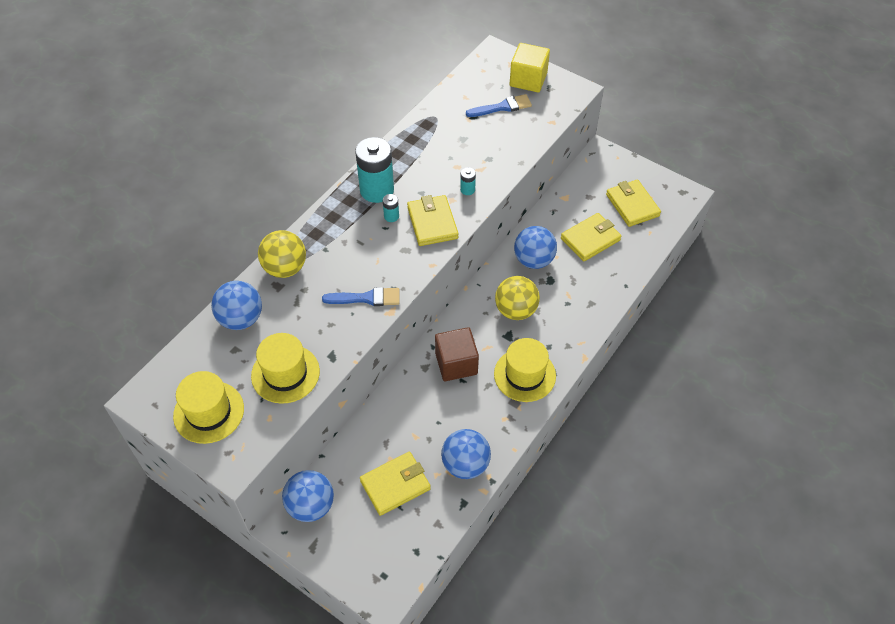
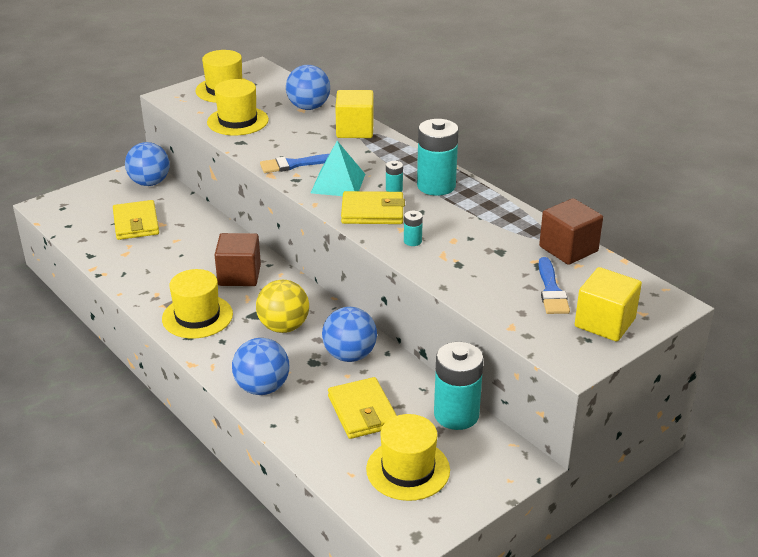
camera: 105 degrees right, 20 degrees down
yellow ball [258,230,306,278] -> yellow cube [335,90,374,138]
blue brush [322,287,400,306] -> blue brush turned 60 degrees clockwise [260,154,329,173]
blue ball [441,429,491,479] -> blue ball moved to [232,338,289,395]
yellow wallet [606,179,661,227] -> yellow hat [366,414,450,501]
none -> turquoise pyramid [311,141,365,196]
none -> turquoise battery [434,342,484,430]
none -> brown cube [539,198,603,265]

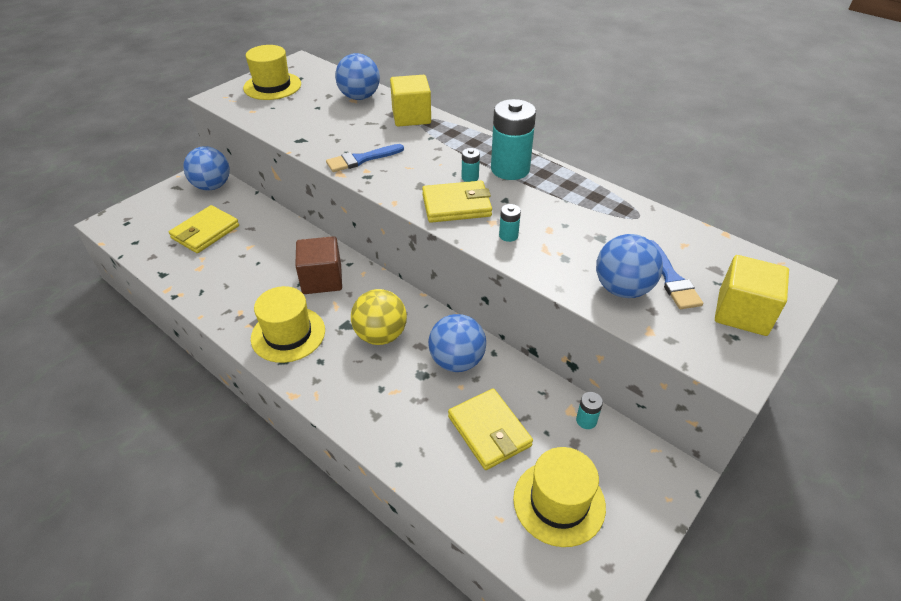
camera: 10 degrees left, 10 degrees up
yellow wallet [113,200,159,240] -> yellow wallet turned 60 degrees clockwise [169,205,239,253]
yellow hat [207,79,269,135] -> none
blue ball [232,338,289,395] -> blue ball moved to [596,234,663,298]
turquoise pyramid [311,141,365,196] -> none
turquoise battery [434,342,484,430] -> turquoise battery [576,392,603,429], size x0.44
brown cube [539,198,603,265] -> none

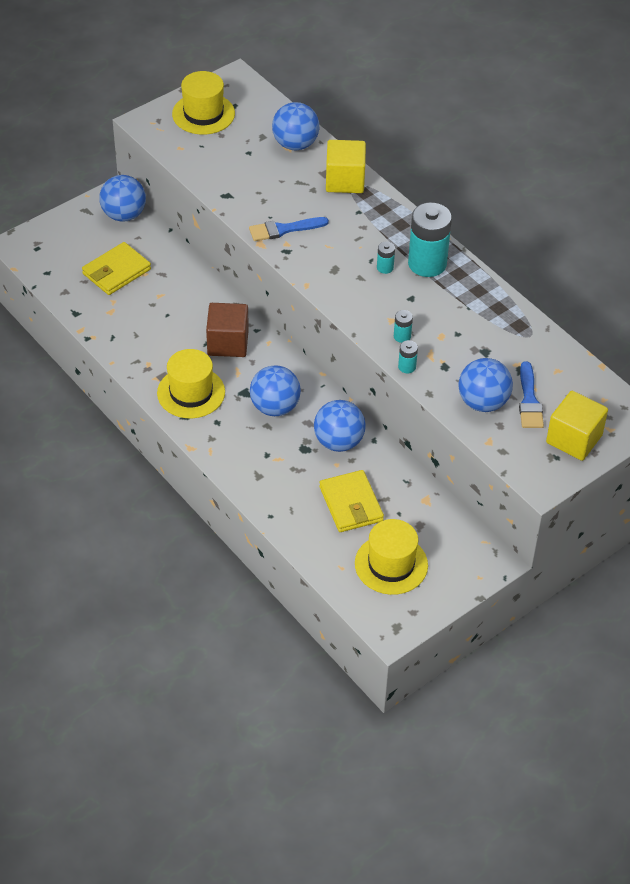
camera: 10 degrees right, 5 degrees up
yellow ball [351,289,407,345] -> blue ball [250,365,301,416]
yellow wallet [422,181,492,223] -> none
turquoise battery [576,392,603,429] -> turquoise battery moved to [398,340,418,373]

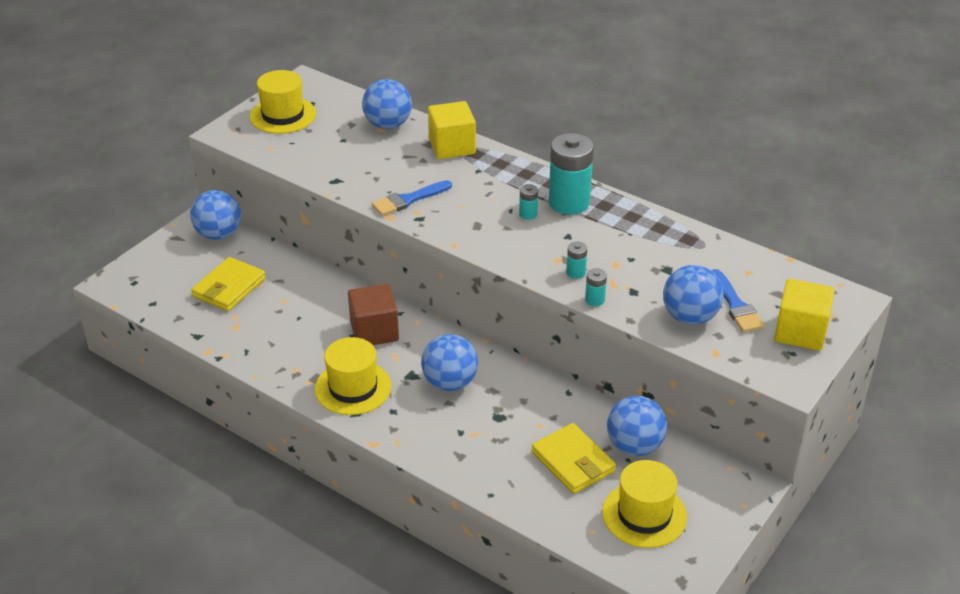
camera: 15 degrees left, 10 degrees down
blue ball [314,400,366,452] -> blue ball moved to [607,396,667,456]

